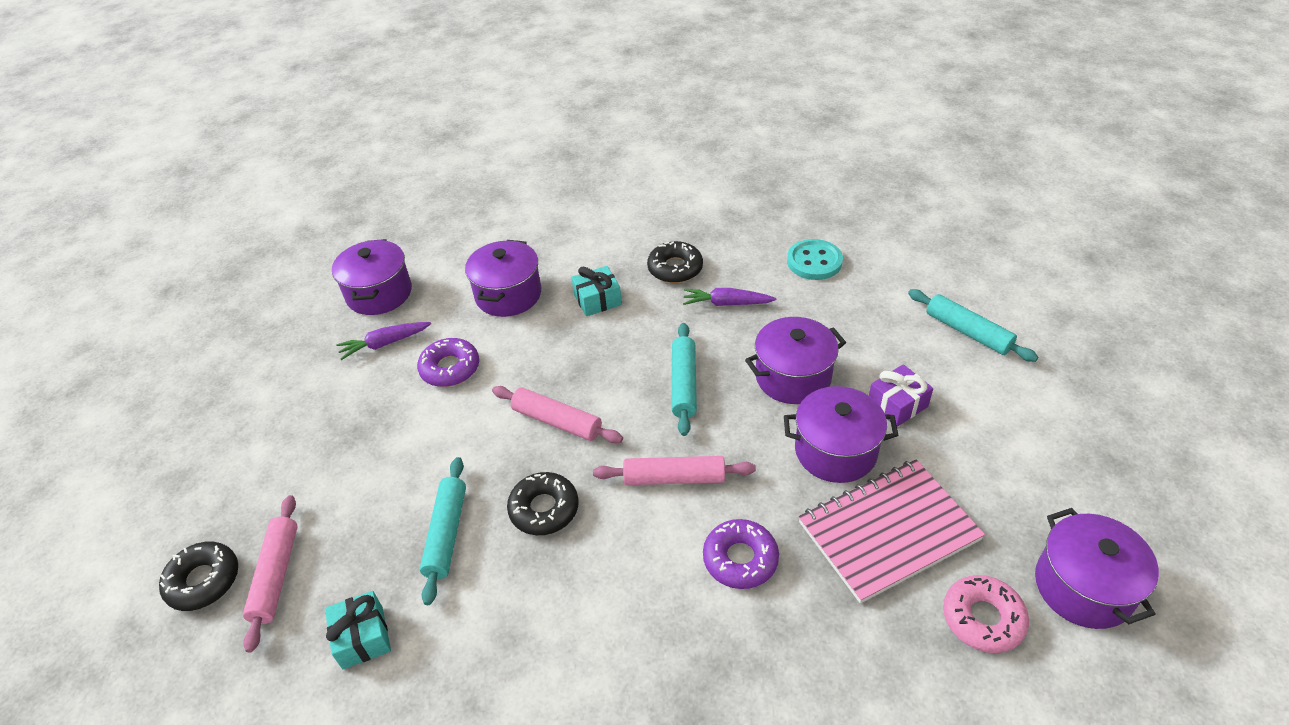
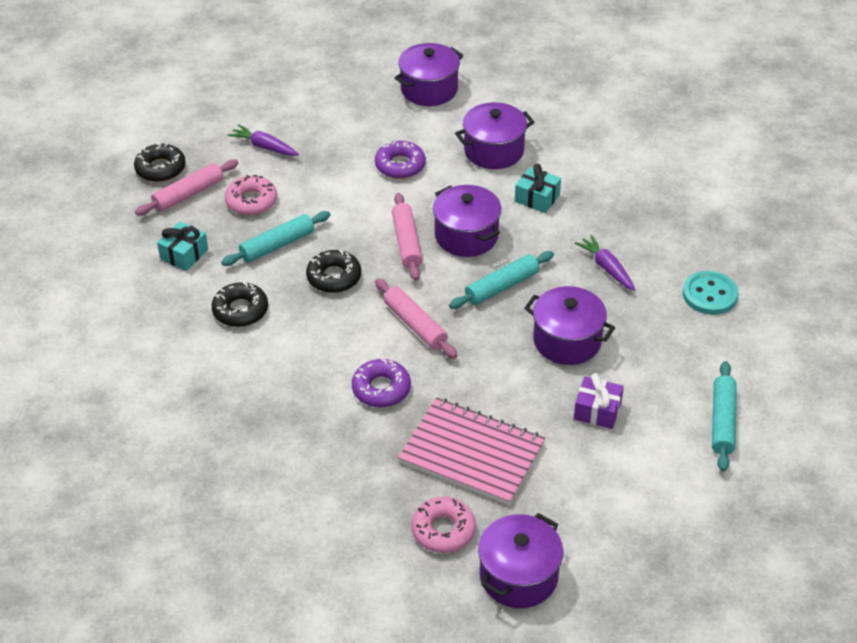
camera: 50 degrees right, 0 degrees up
purple carrot [336,322,431,360] -> purple carrot moved to [228,124,299,156]
black donut [647,241,703,283] -> black donut moved to [212,282,268,327]
purple pot [784,386,898,483] -> purple pot moved to [433,185,501,257]
none -> pink donut [225,175,277,215]

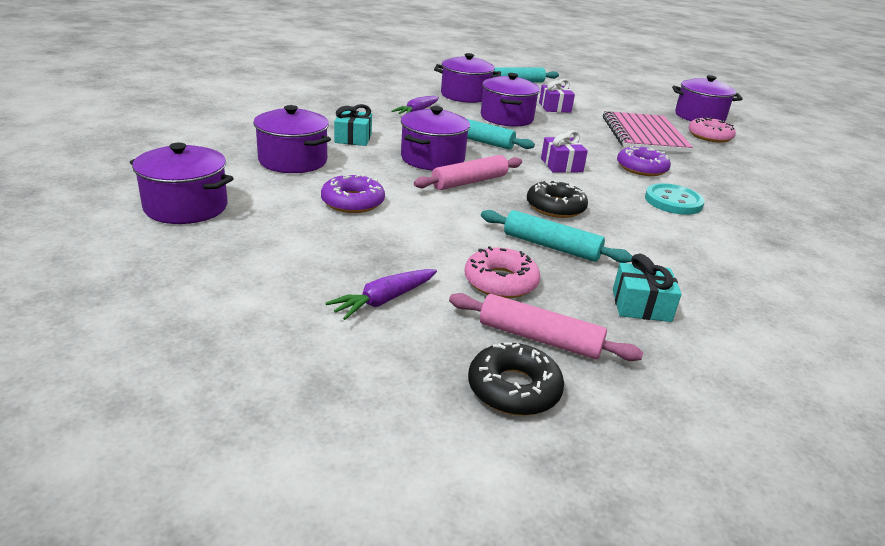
camera: 120 degrees left, 15 degrees down
black donut [212,282,268,327] -> none
purple carrot [228,124,299,156] -> purple carrot turned 45 degrees clockwise [325,269,437,320]
pink rolling pin [375,278,457,359] -> purple gift [541,130,588,173]
turquoise button [683,271,738,315] -> turquoise button moved to [645,183,705,215]
none -> purple pot [434,53,501,103]

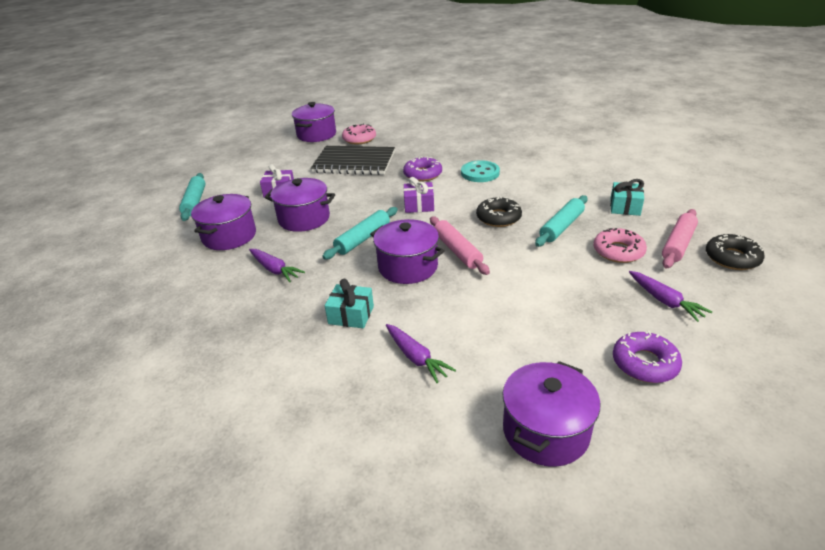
camera: 75 degrees left, 5 degrees up
purple pot [253,105,331,173] -> purple carrot [386,324,456,383]
purple donut [321,174,385,213] -> purple donut moved to [613,330,682,383]
pink notebook [603,111,693,153] -> black notebook [311,146,395,175]

